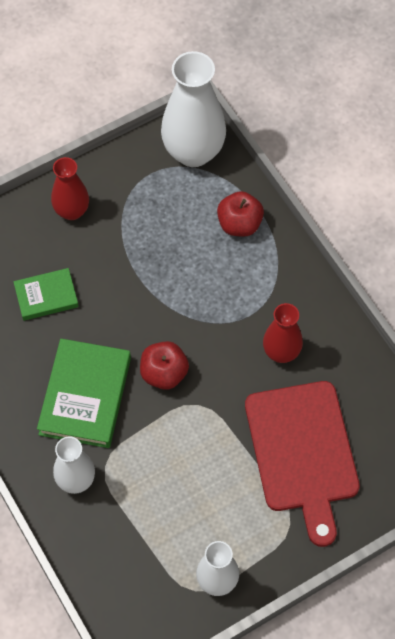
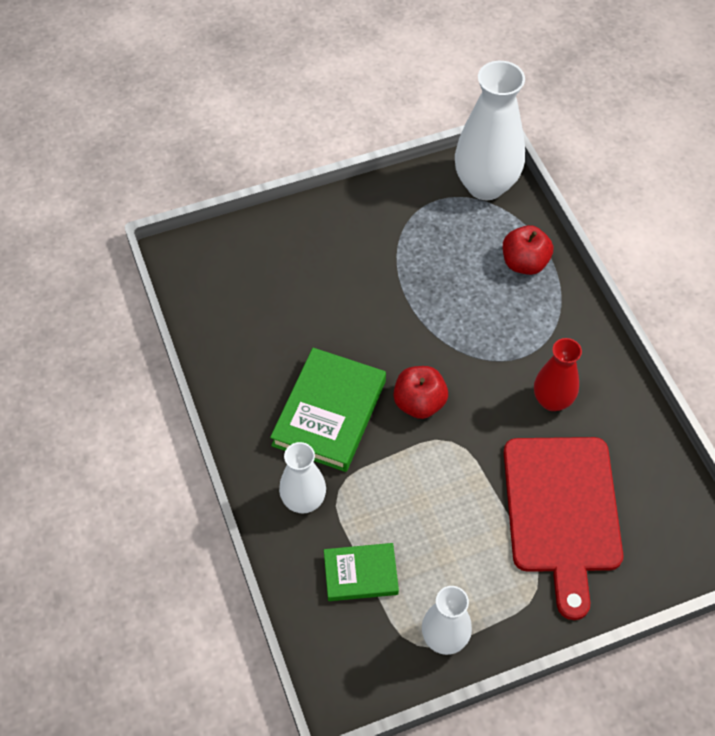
camera: 10 degrees right, 5 degrees down
green book [13,268,79,321] -> green book moved to [324,543,399,601]
red vase [51,157,89,220] -> none

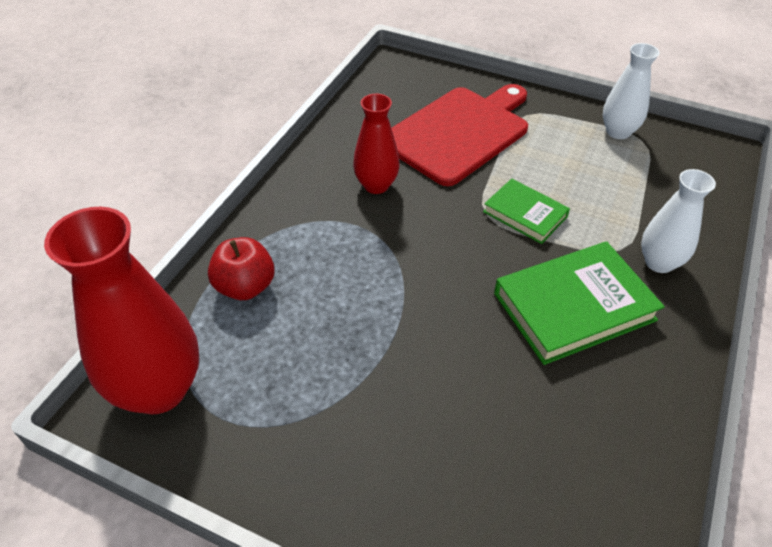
camera: 135 degrees left, 10 degrees down
green book [324,543,399,601] -> green book moved to [483,178,570,244]
red apple [393,366,448,419] -> none
white vase [455,61,525,200] -> red vase [44,207,199,414]

